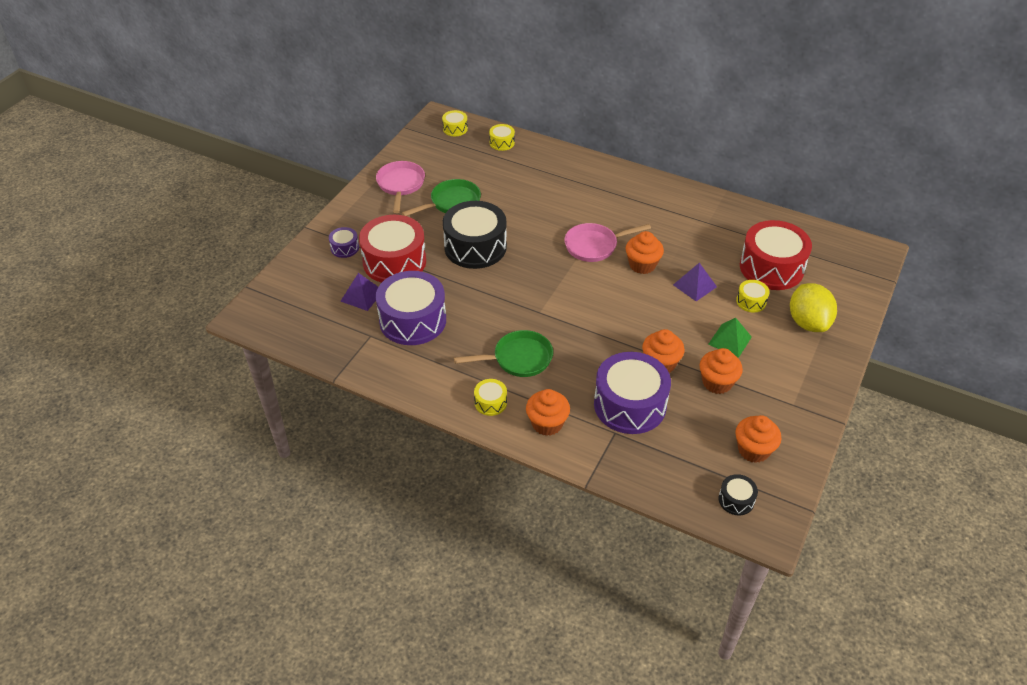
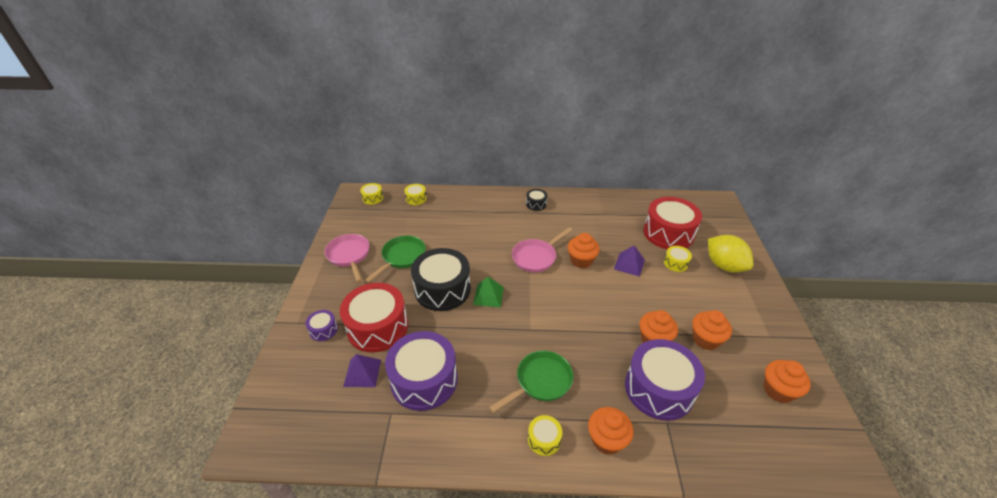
camera: 25 degrees left, 5 degrees down
green pyramid [708,318,752,358] -> green pyramid moved to [473,277,504,308]
black drum [719,474,758,516] -> black drum moved to [526,189,548,211]

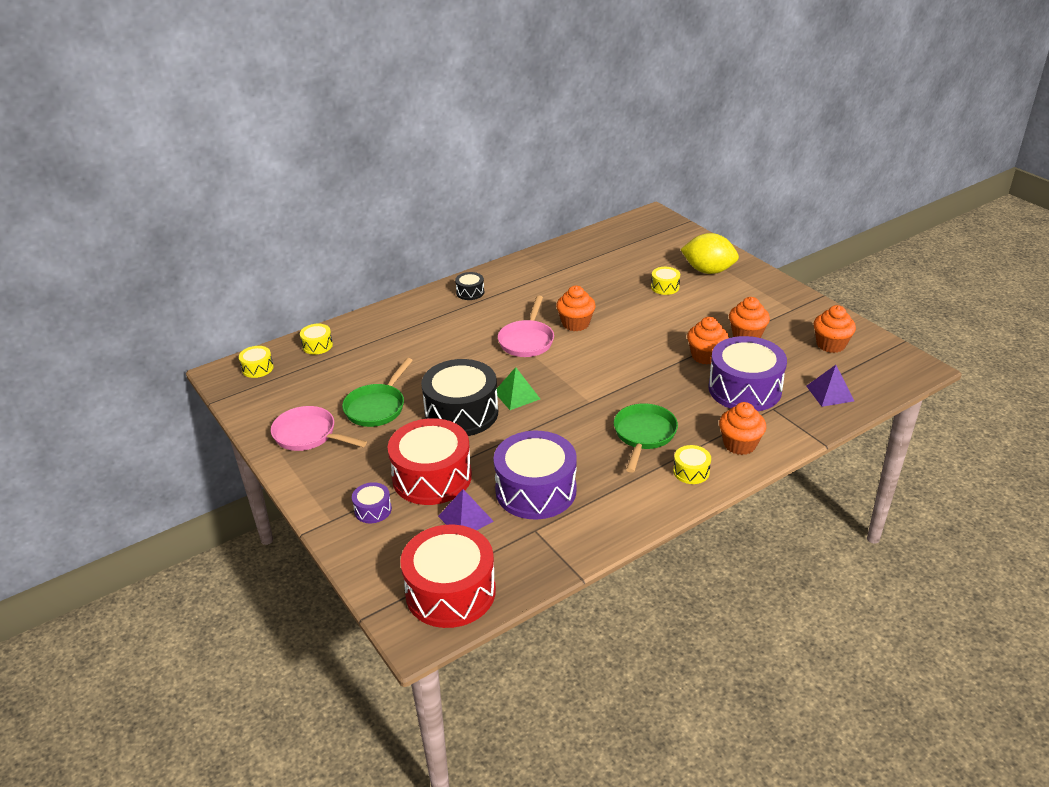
camera: 35 degrees left, 5 degrees down
green pan [365,235,426,283] -> green pan turned 150 degrees counterclockwise [342,358,413,427]
purple pyramid [614,245,645,277] -> purple pyramid moved to [807,365,854,407]
red drum [643,197,702,249] -> red drum moved to [400,525,496,628]

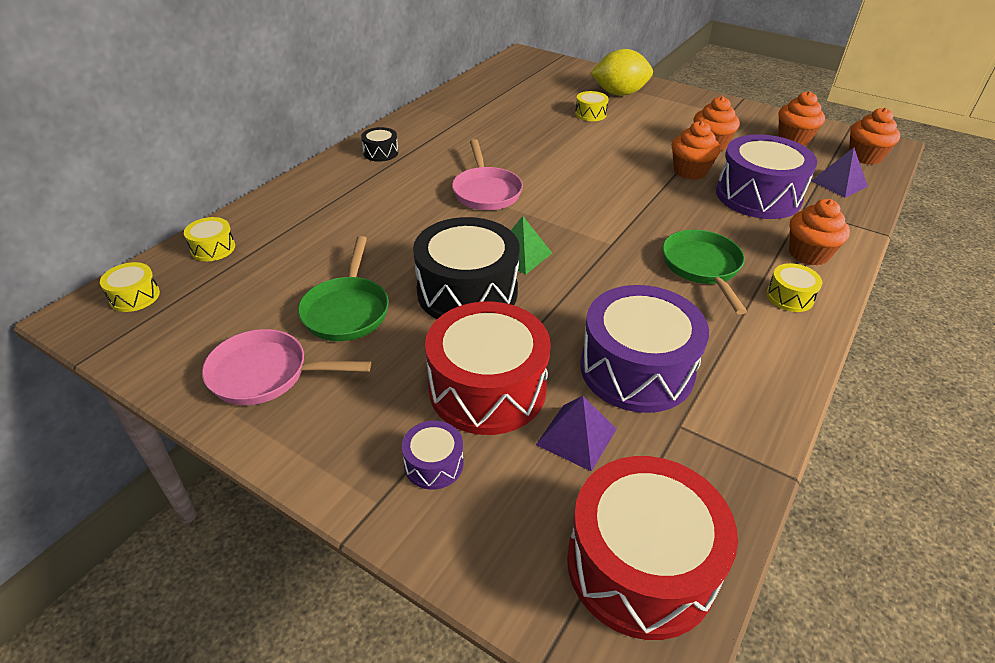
camera: 25 degrees left, 5 degrees up
orange cupcake [556,286,596,331] -> orange cupcake moved to [849,108,900,165]

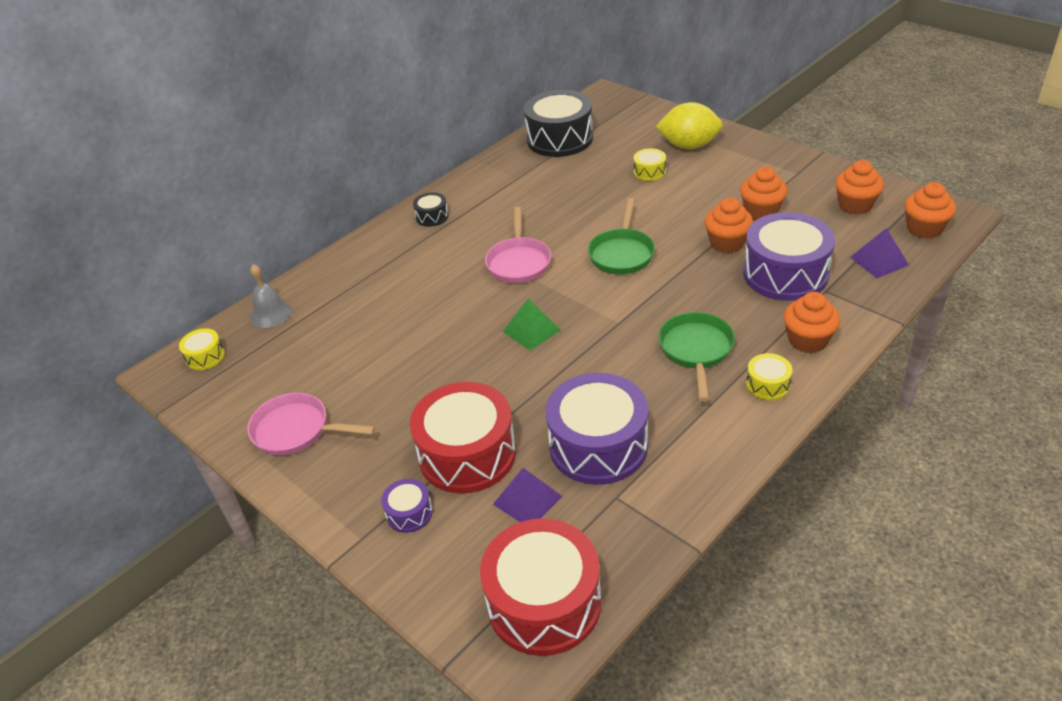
camera: 15 degrees right, 0 degrees up
yellow drum [184,217,235,261] -> grey bell [250,264,292,328]
green pan [298,236,389,341] -> green pan moved to [588,198,655,274]
black drum [413,217,520,319] -> black drum moved to [524,90,593,157]

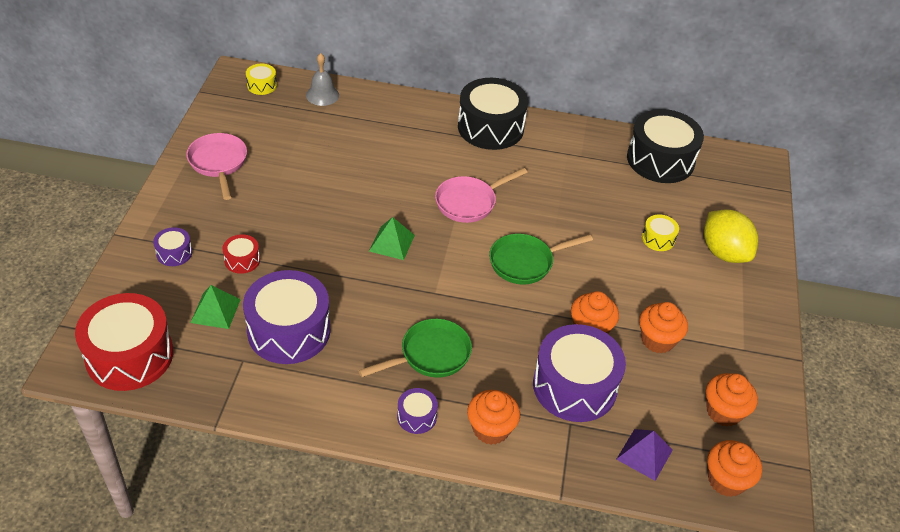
camera: 50 degrees right, 5 degrees up
red drum [410,382,516,493] -> red drum [222,234,260,274], size x0.45
black drum [413,192,449,227] -> black drum [458,78,528,150], size x2.21
purple pyramid [493,468,563,522] -> green pyramid [190,285,241,329]
yellow drum [746,353,793,400] -> purple drum [397,388,438,434]

